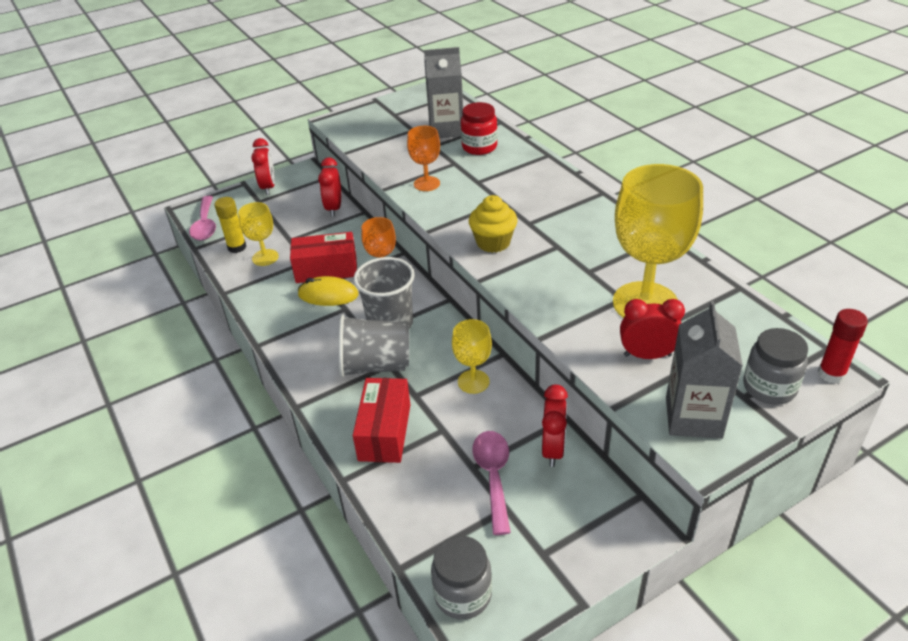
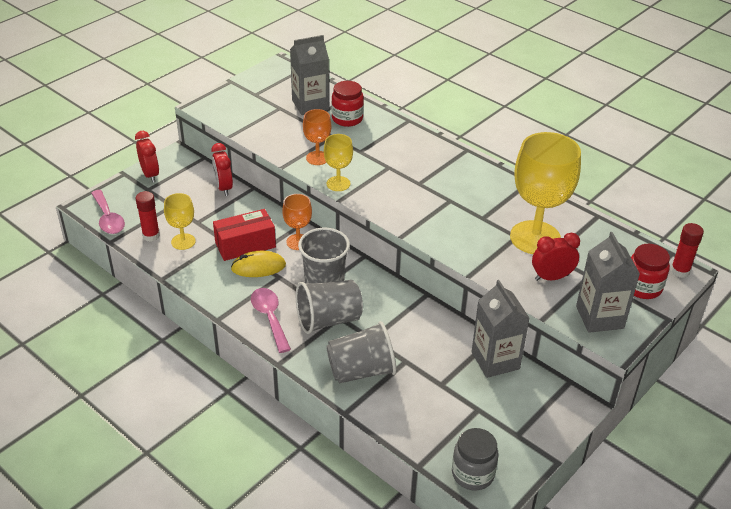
camera: 20 degrees left, 0 degrees up
yellow glue stick [214,197,247,253] -> red glue stick [135,191,160,242]
red box [353,378,410,463] -> grey cup [326,321,396,384]
yellow goblet [452,319,492,394] -> yellow goblet moved to [324,134,353,191]
yellow cupcake [469,195,518,253] -> none
pink spoon [473,431,511,535] -> pink spoon moved to [251,288,291,353]
red clock [542,385,568,467] -> grey carton [472,280,530,378]
grey jar [743,328,808,405] -> red jar [631,244,670,299]

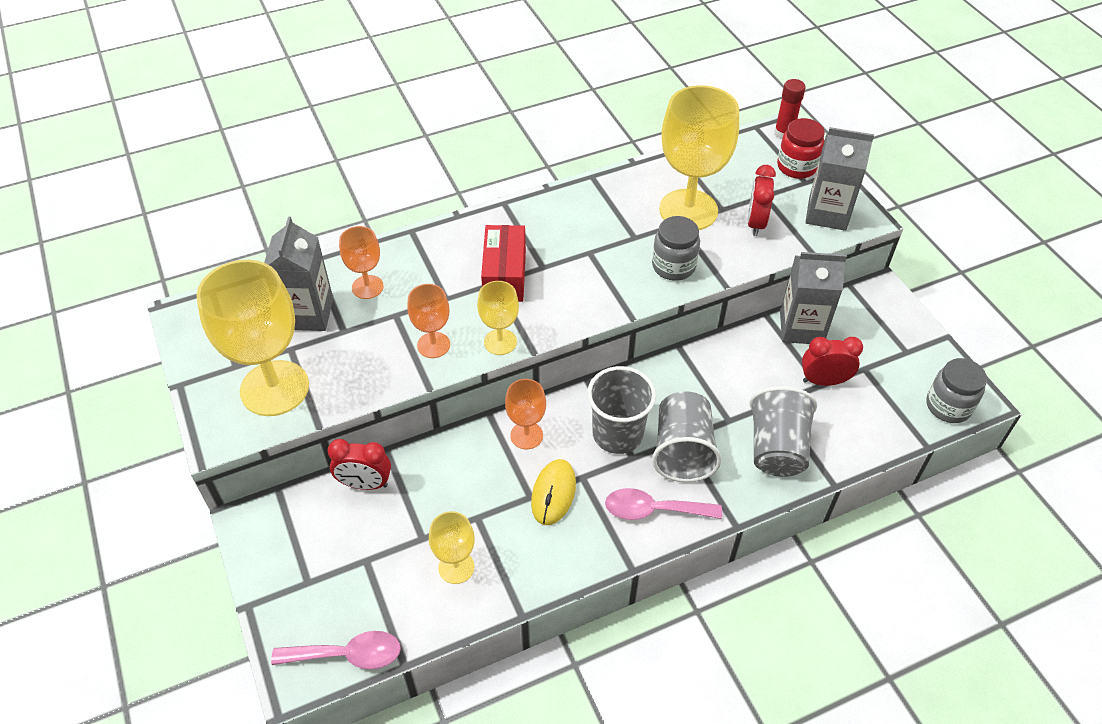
camera: 65 degrees left, 10 degrees up
red clock [135,131,159,182] -> red clock moved to [802,337,863,386]
red glue stick [135,191,160,242] -> none
red box [213,209,276,261] -> red box moved to [481,225,526,302]
red jar [332,81,364,127] -> orange goblet [339,226,384,299]
none -> yellow goblet [196,260,309,416]
none -> grey jar [652,216,700,281]

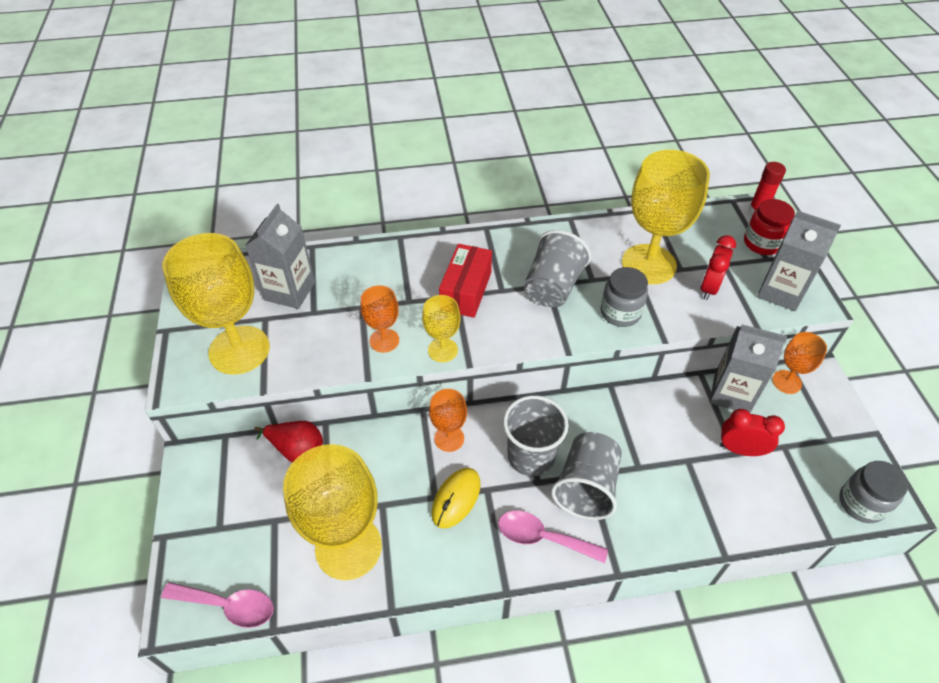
camera: 15 degrees right, 0 degrees up
red clock [327,439,391,490] -> red pear [254,421,323,463]
orange goblet [339,226,384,299] -> orange goblet moved to [772,332,827,394]
yellow goblet [429,511,475,584] -> yellow goblet [283,444,382,580], size x1.99
grey cup [749,386,817,477] -> grey cup moved to [524,230,591,307]

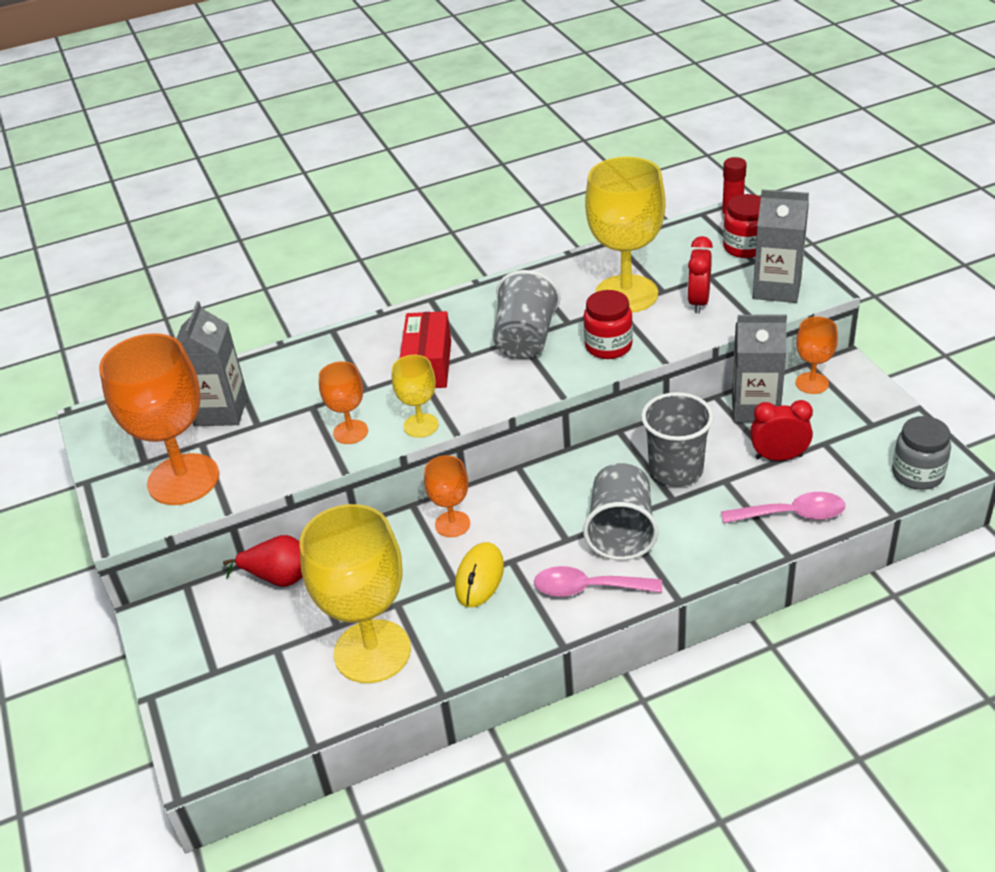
camera: 10 degrees left, 10 degrees down
pink spoon [161,582,274,628] -> pink spoon moved to [721,492,845,523]
yellow goblet [162,233,270,374] -> orange goblet [99,333,219,505]
grey cup [503,395,569,476] -> grey cup moved to [641,392,714,487]
grey jar [601,267,648,327] -> red jar [584,290,633,359]

